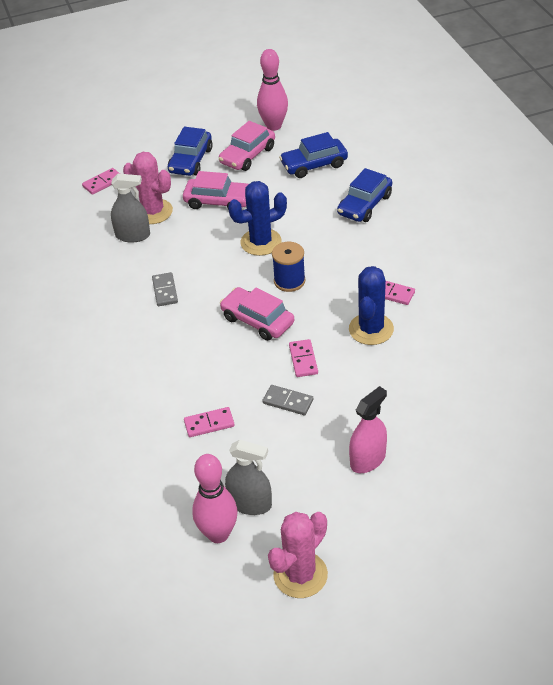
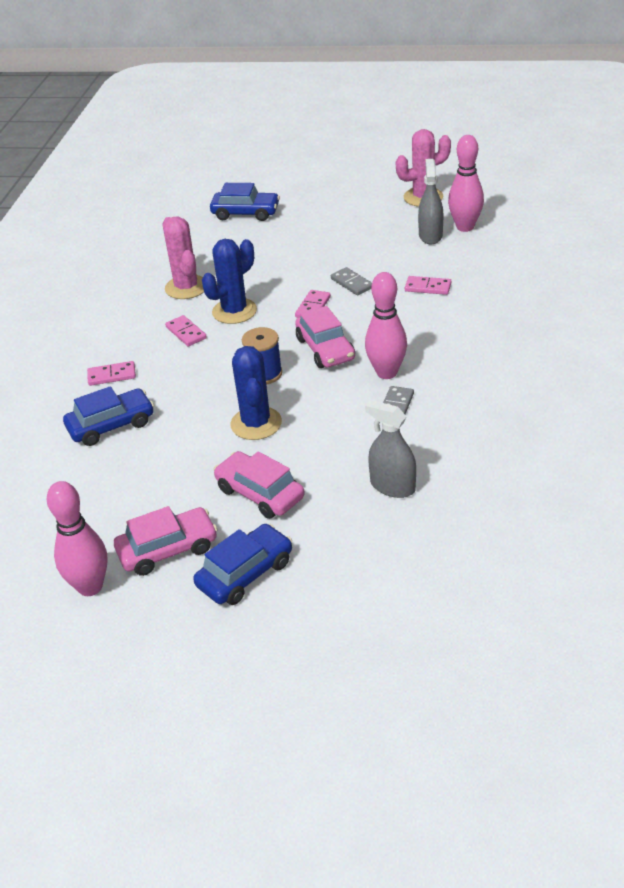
camera: 150 degrees left, 5 degrees down
pink domino [82,168,120,195] -> pink domino moved to [87,361,136,386]
pink cactus [123,152,173,224] -> pink cactus moved to [163,216,204,299]
grey spray bottle [225,440,272,515] -> grey spray bottle turned 45 degrees clockwise [418,159,443,244]
blue cactus [228,181,287,256] -> blue cactus turned 75 degrees clockwise [231,346,282,440]
blue car [279,132,348,178] -> blue car moved to [210,183,280,221]
pink spray bottle [349,386,387,473] -> none
none -> pink bowling pin [365,272,407,379]

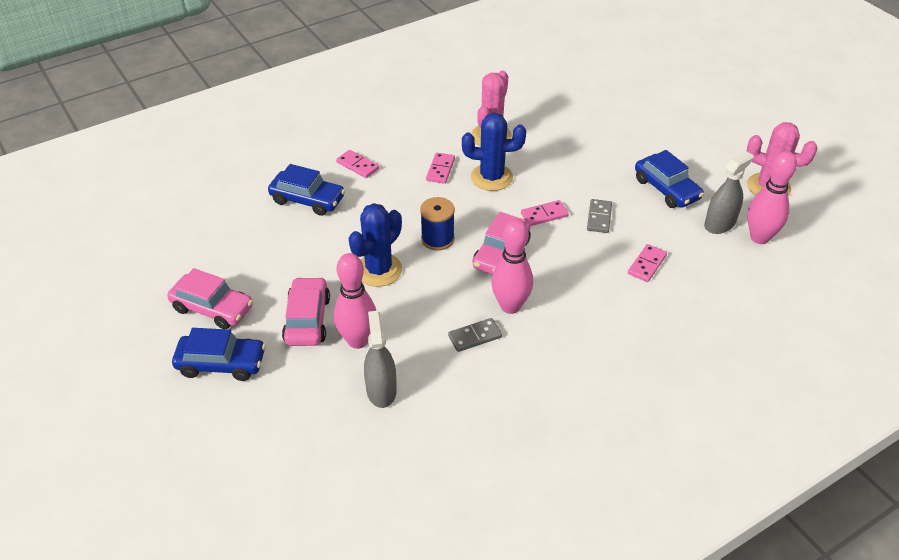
camera: 45 degrees right, 5 degrees up
pink bowling pin [47,481,108,596] -> pink bowling pin moved to [334,253,376,349]
blue car [210,183,280,221] -> blue car moved to [635,150,704,208]
pink domino [405,276,451,295] -> pink domino turned 60 degrees clockwise [628,244,667,282]

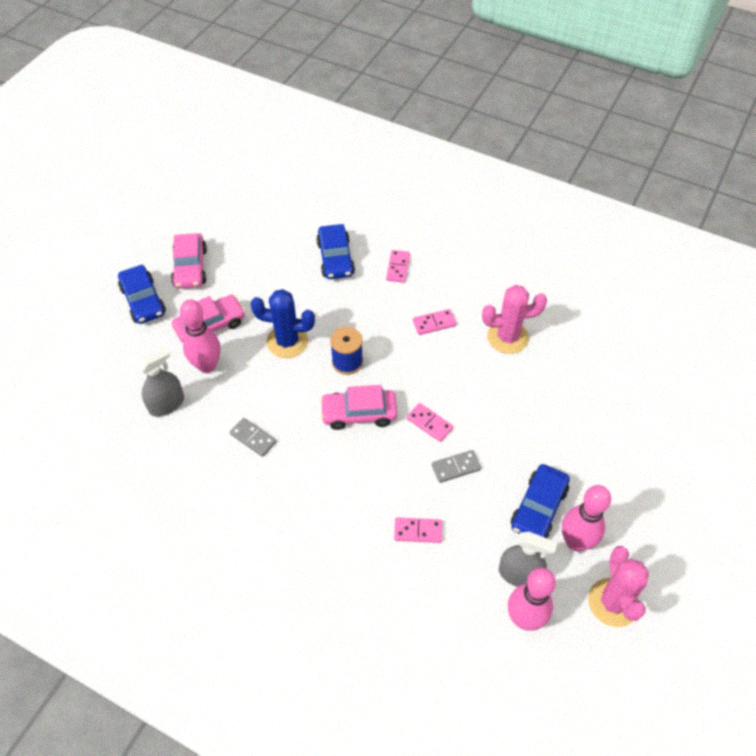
camera: 60 degrees right, 10 degrees up
blue cactus [462,113,526,191] -> none
pink bowling pin [491,219,533,314] -> pink bowling pin moved to [562,485,611,551]

